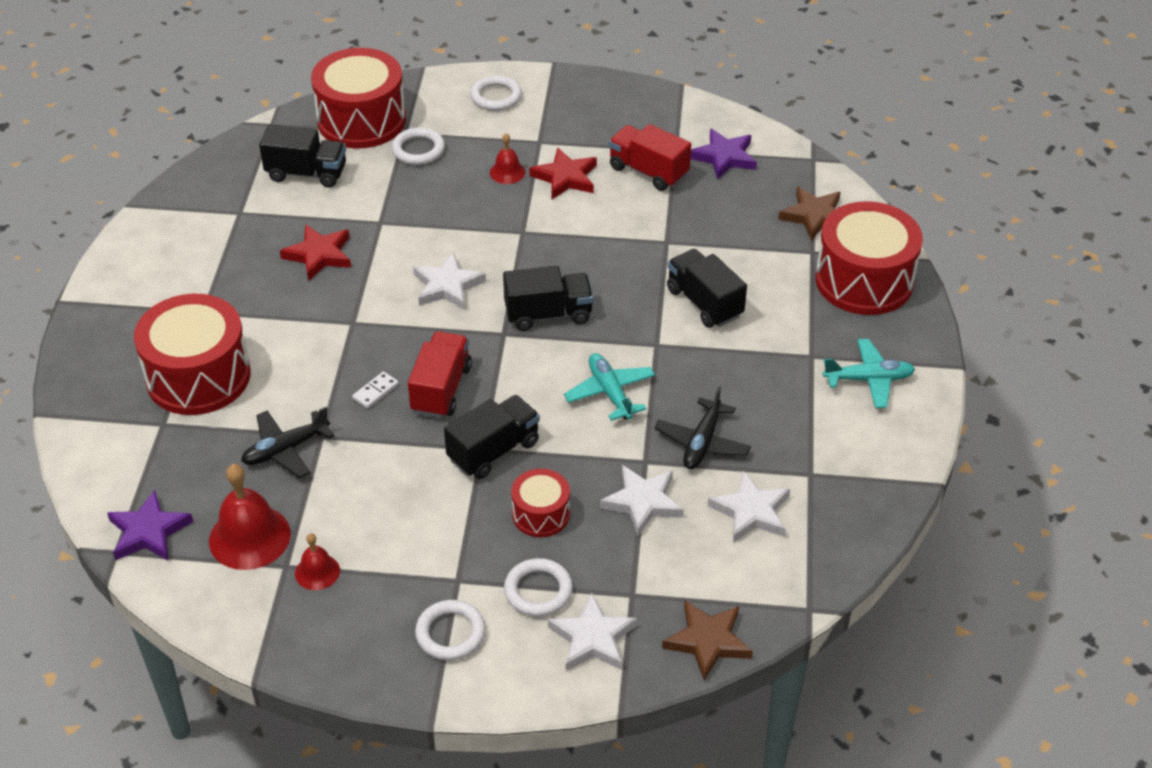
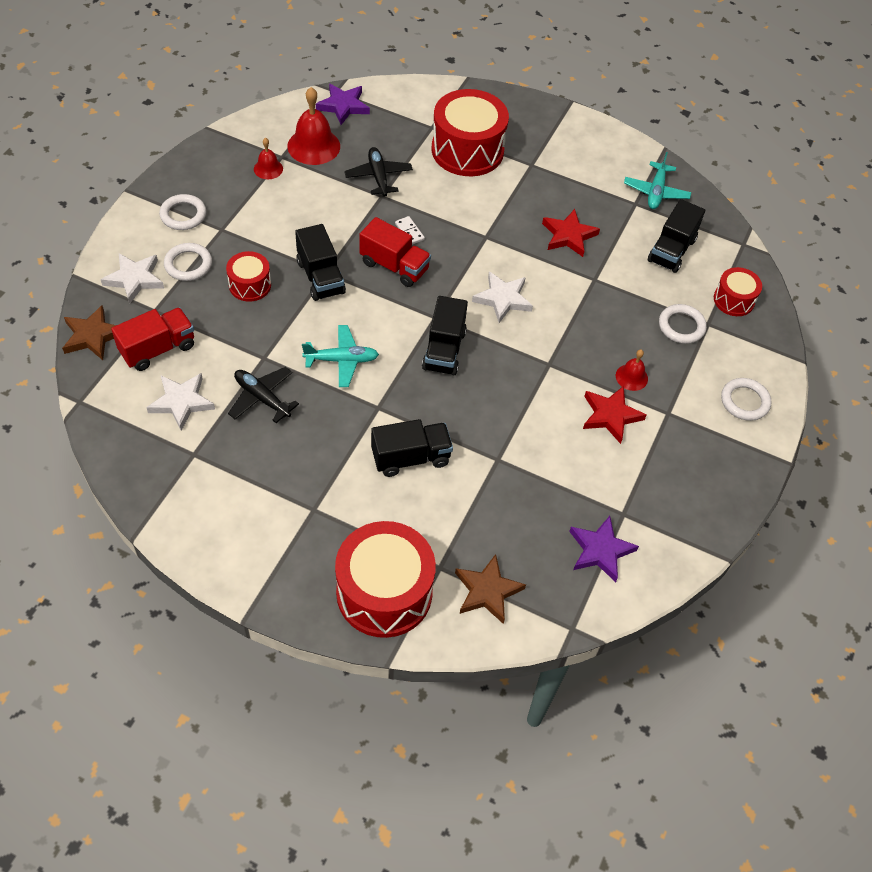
camera: 105 degrees right, 10 degrees up
red drum [311,48,406,148] -> red drum [714,267,762,316], size x0.52
white star [600,465,684,536] -> none
red truck [609,124,691,191] -> red truck moved to [111,307,194,371]
turquoise plane [823,339,915,408] -> turquoise plane moved to [624,152,691,209]

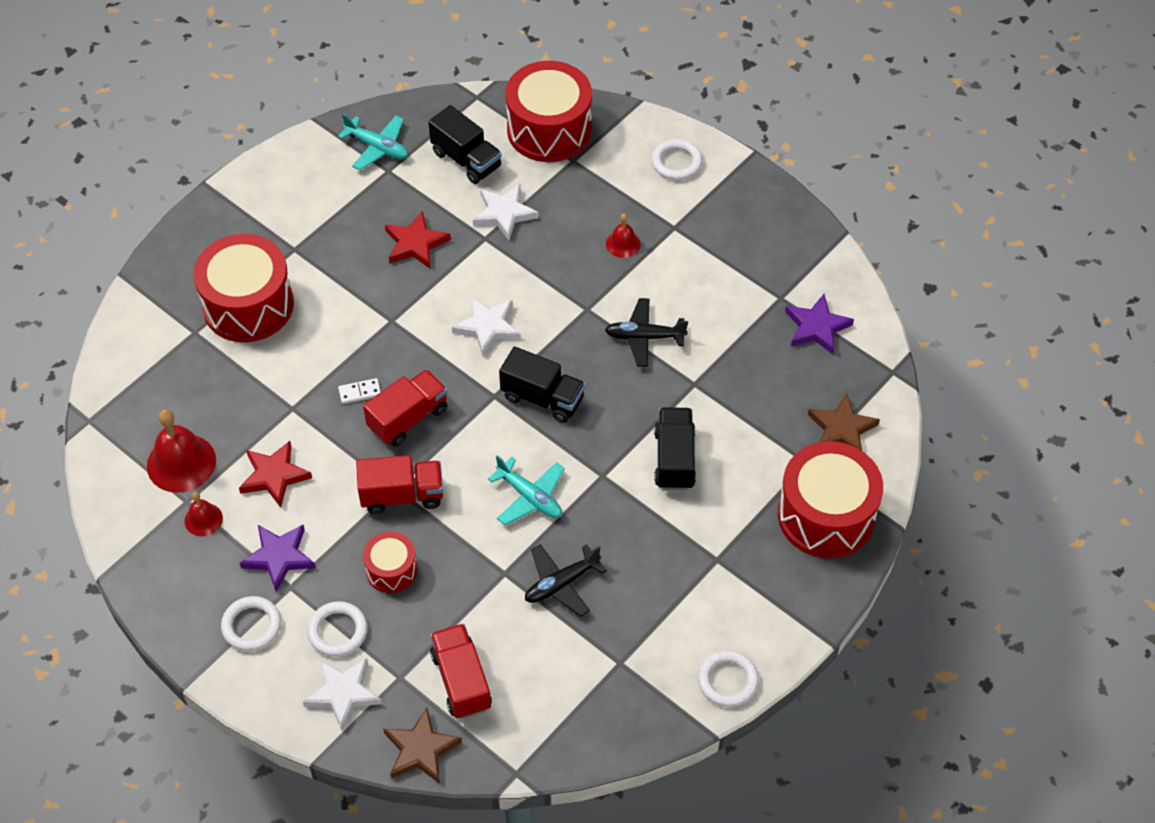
camera: 70 degrees left, 0 degrees up
white star [146,373,215,431] -> white star moved to [473,184,539,240]
black truck [295,224,346,301] -> red truck [356,455,443,514]
turquoise plane [302,325,379,387] -> turquoise plane turned 120 degrees clockwise [488,455,565,525]
purple star [316,84,370,125] -> purple star moved to [240,525,316,592]
black plane [344,147,413,197] -> black plane moved to [605,298,688,367]
red star [583,386,646,444] -> red star moved to [239,441,312,507]
white ring [659,304,707,344] -> white ring moved to [698,650,759,707]
red drum [714,267,762,316] -> red drum [505,61,592,162], size x1.92

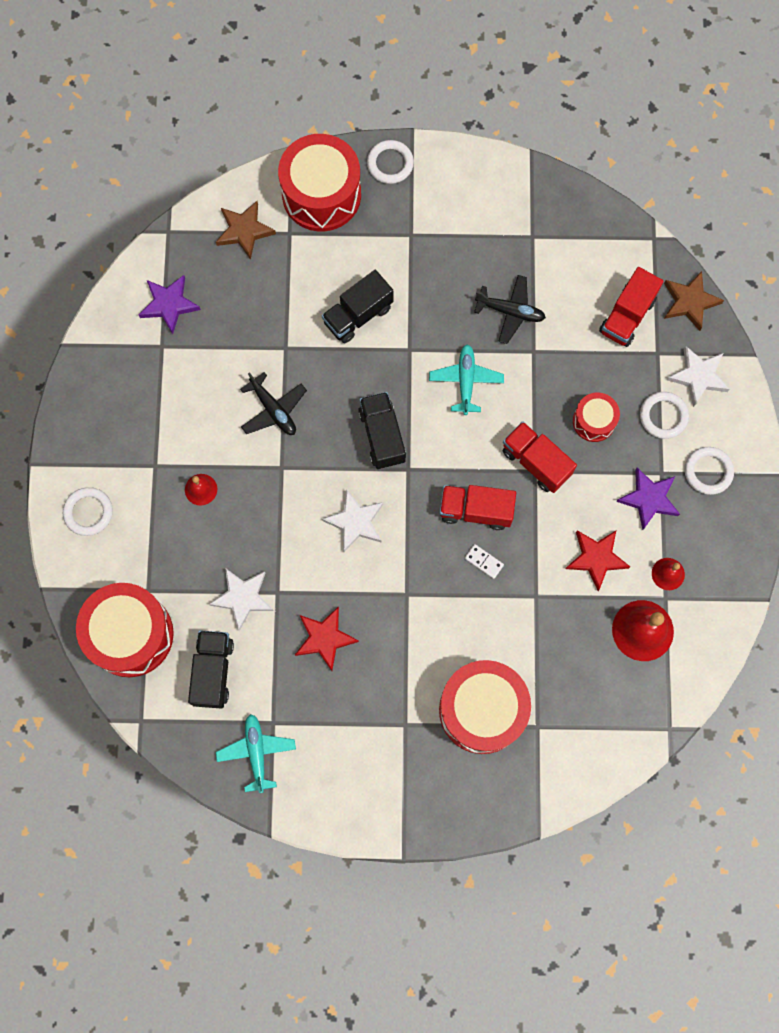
camera: 130 degrees left, 20 degrees up
white ring [698,650,759,707] -> white ring moved to [367,140,414,184]

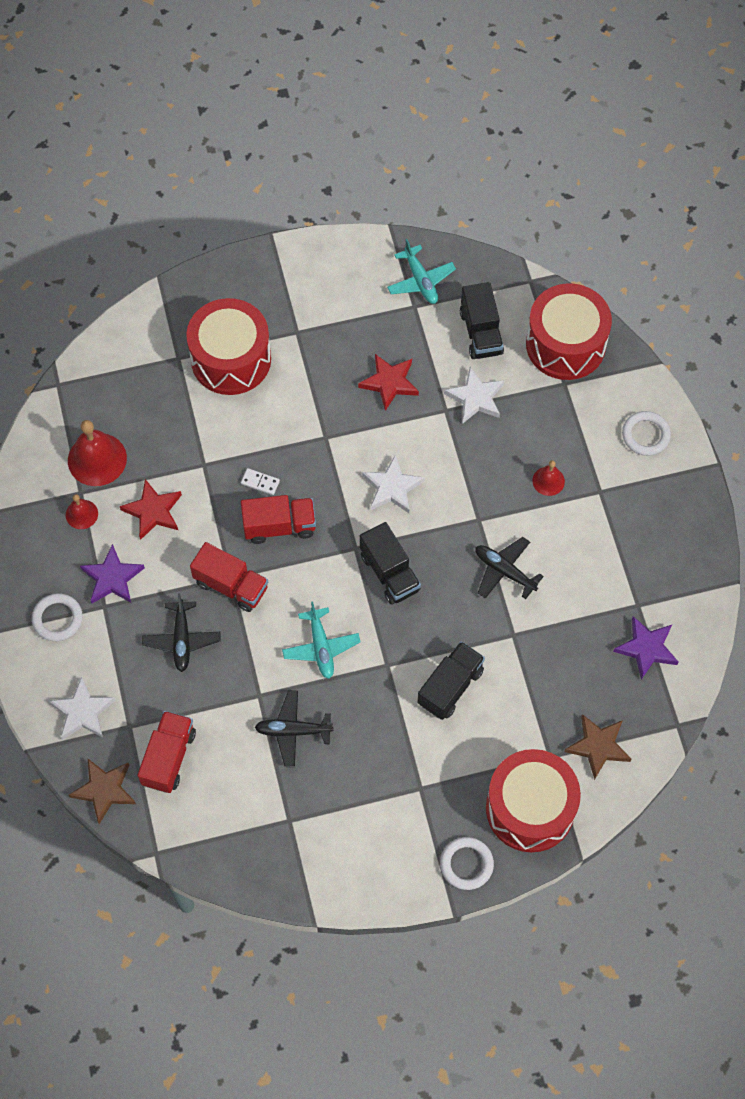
camera: 165 degrees right, 10 degrees down
red drum [573,393,620,442] -> black plane [142,593,221,672]
white ring [640,392,689,439] -> none

